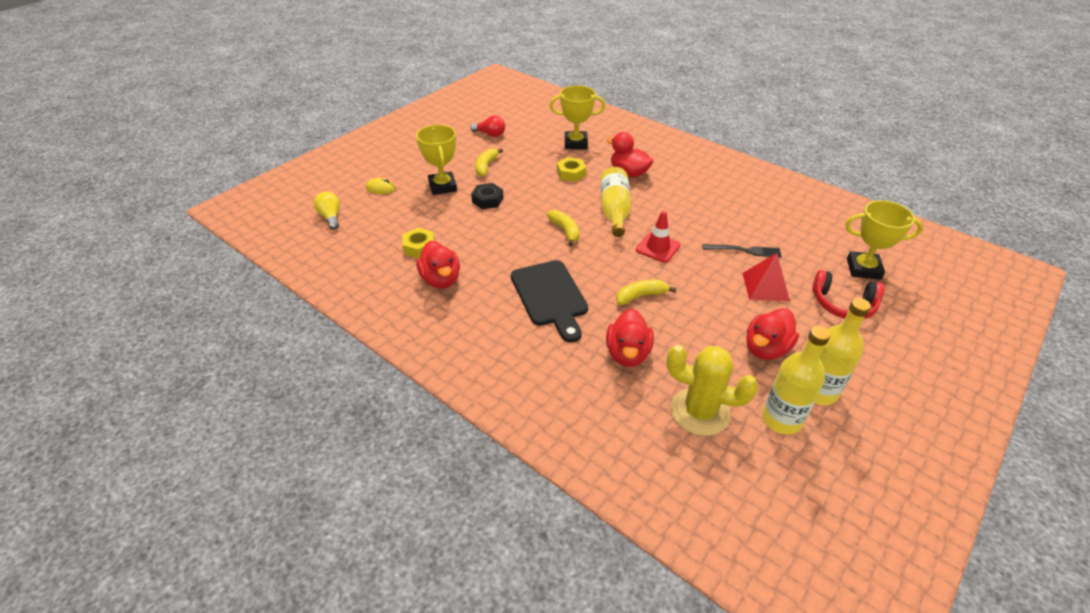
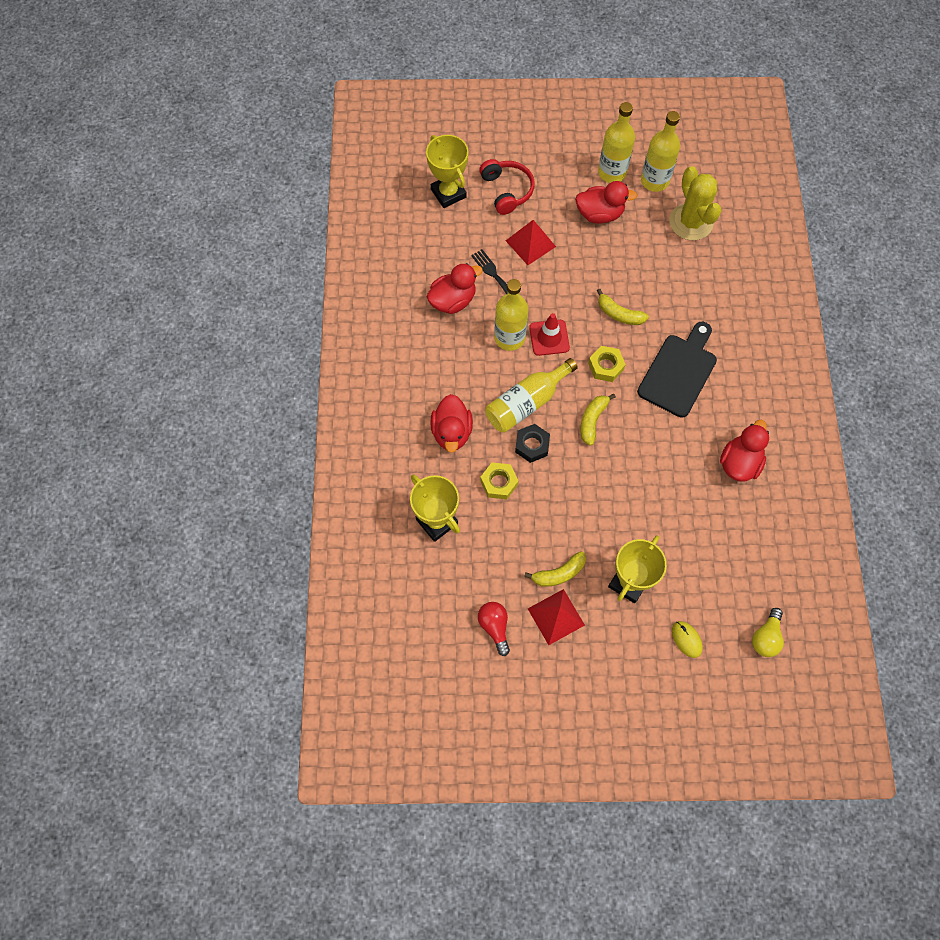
camera: 130 degrees left, 25 degrees up
yellow nut [402,228,435,259] -> yellow nut moved to [588,346,626,382]
black nut [471,183,503,209] -> black nut moved to [515,424,550,463]
red duck [606,309,654,367] -> red duck moved to [427,263,483,314]
none -> yellow bottle [494,279,528,351]
none -> red pyramid [528,589,585,645]

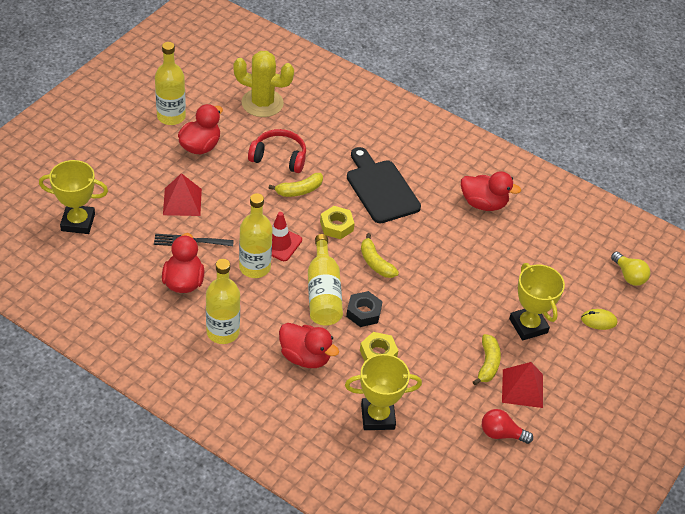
camera: 60 degrees left, 20 degrees down
red headphones [479,159,535,215] -> red headphones moved to [248,129,306,173]
yellow bottle [641,111,680,192] -> yellow bottle moved to [206,259,240,344]
red duck [720,420,769,482] -> red duck turned 135 degrees clockwise [461,171,521,211]

